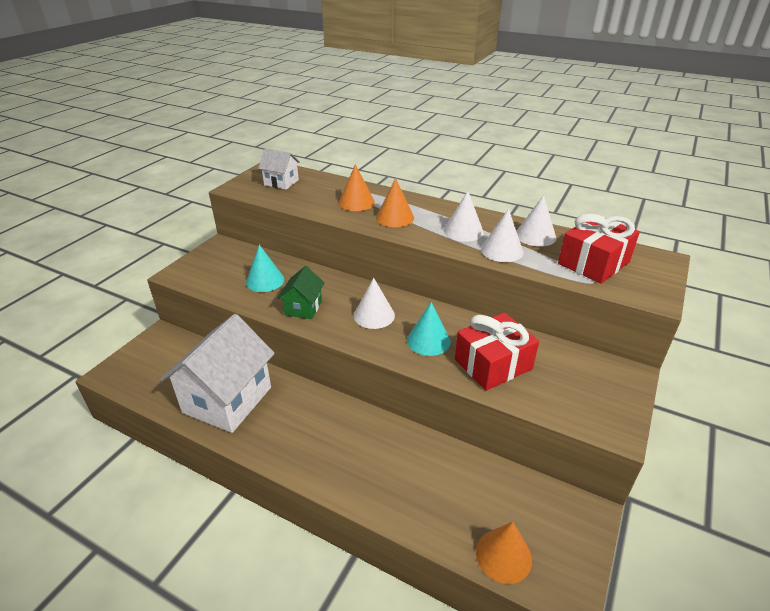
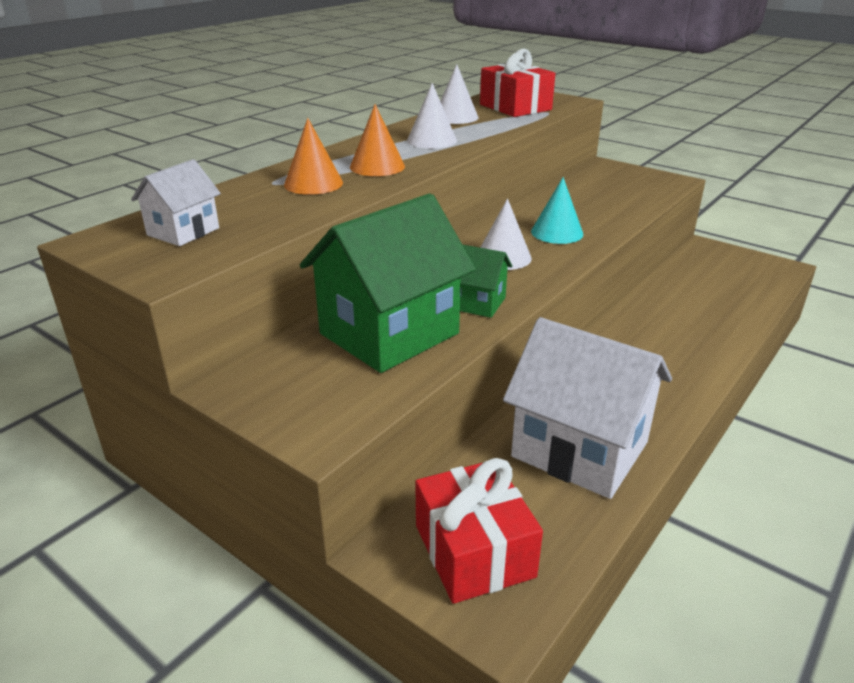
camera: 80 degrees left, 5 degrees down
turquoise cone [246,245,284,292] -> green house [300,193,476,373]
red gift [455,313,539,391] -> red gift moved to [415,458,543,604]
orange cone [476,522,532,584] -> none
white cone [481,208,523,262] -> none

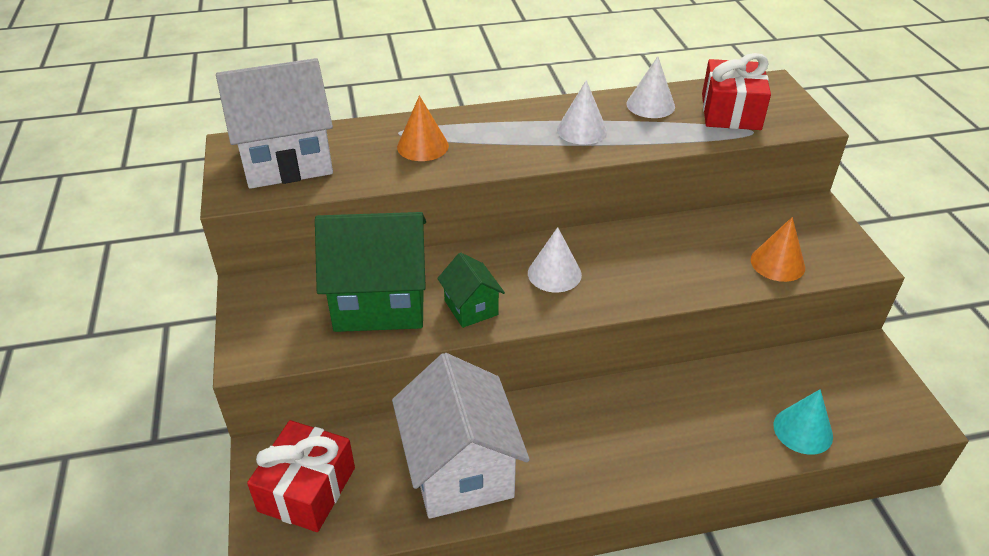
camera: 40 degrees right, 10 degrees up
white house [131,159,221,246] -> white house [216,58,333,189], size x2.03
orange cone [350,104,405,176] -> orange cone moved to [751,217,805,282]
turquoise cone [531,177,583,244] -> turquoise cone moved to [773,389,833,455]

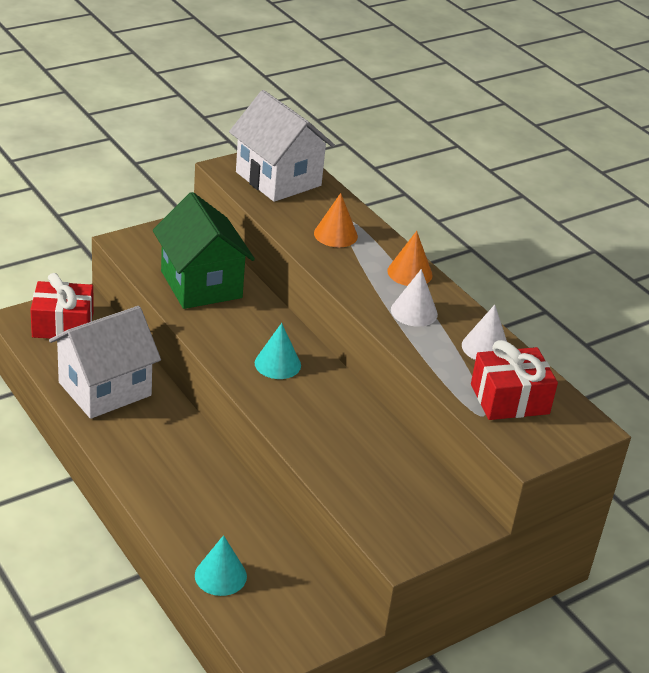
camera: 65 degrees right, 5 degrees down
green house [437,252,505,328] -> none
white cone [528,227,582,292] -> turquoise cone [255,323,301,379]
orange cone [751,217,805,282] -> orange cone moved to [387,231,433,286]

